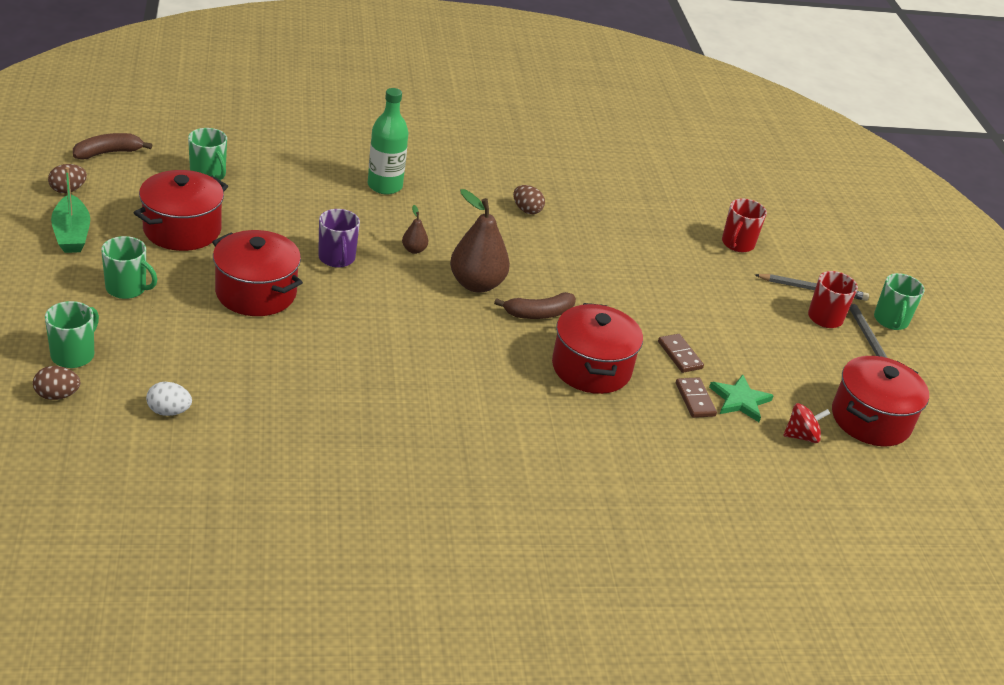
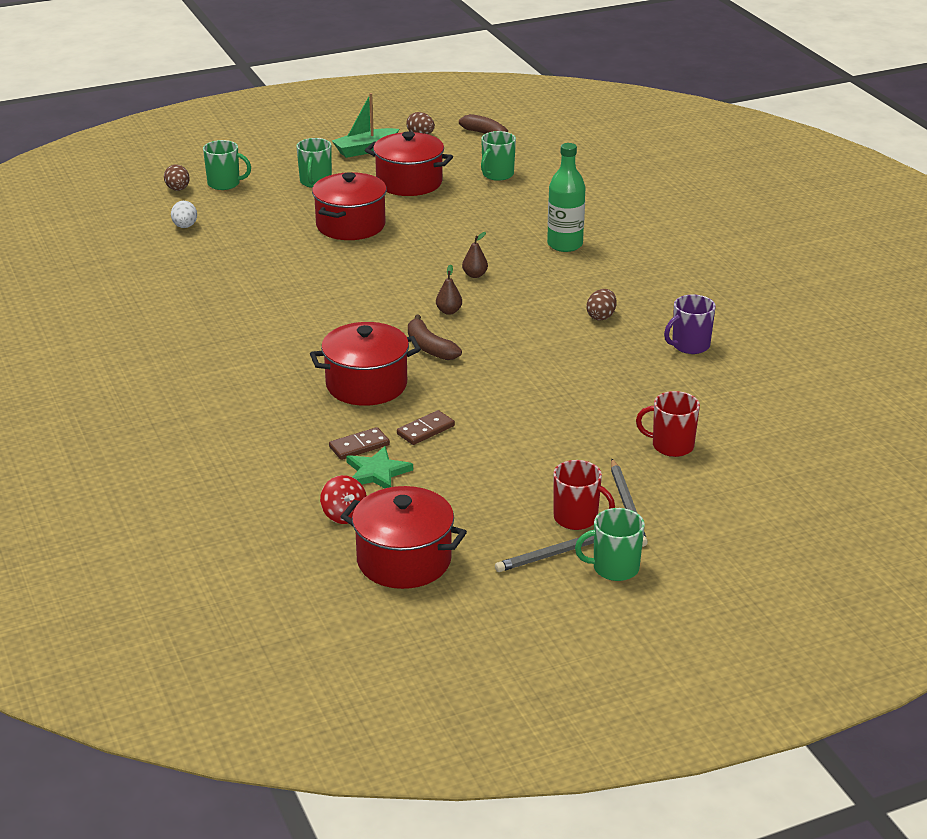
camera: 80 degrees right, 5 degrees down
purple mug [318,209,360,268] -> purple mug moved to [664,295,716,354]
brown pear [450,189,510,293] -> brown pear [436,264,462,315], size x0.46

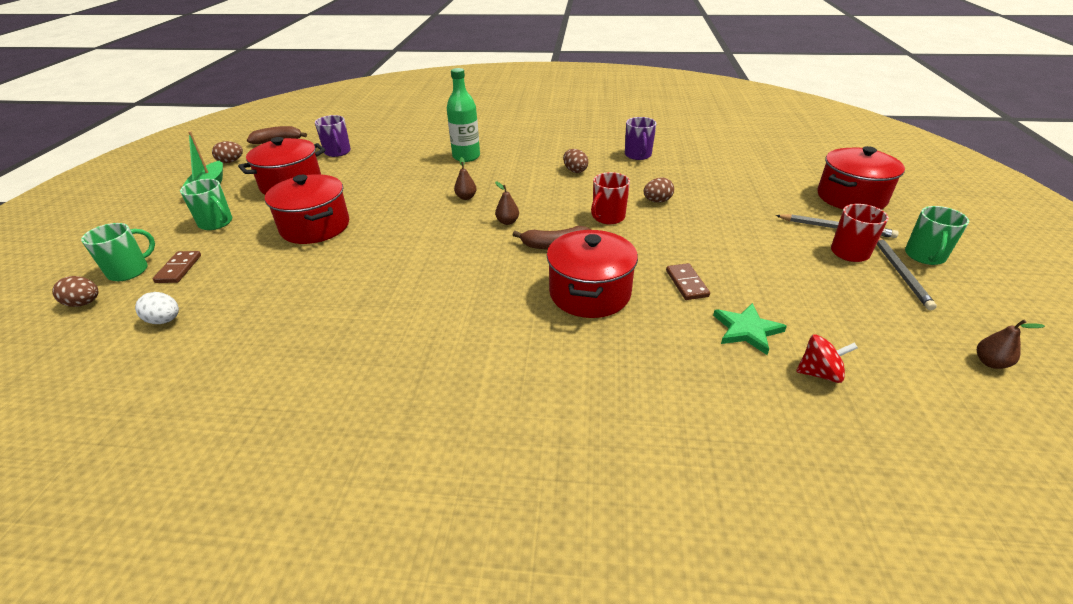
camera: 60 degrees left, 5 degrees up
brown domino [329,427,390,460] -> brown domino moved to [153,251,201,283]
red pot [341,486,467,589] -> red pot moved to [817,146,905,210]
green mug [481,131,516,181] -> purple mug [315,115,351,157]
red mug [636,391,700,457] -> red mug moved to [591,172,630,224]
none -> brown egg [644,178,674,202]
none -> brown pear [977,320,1045,369]

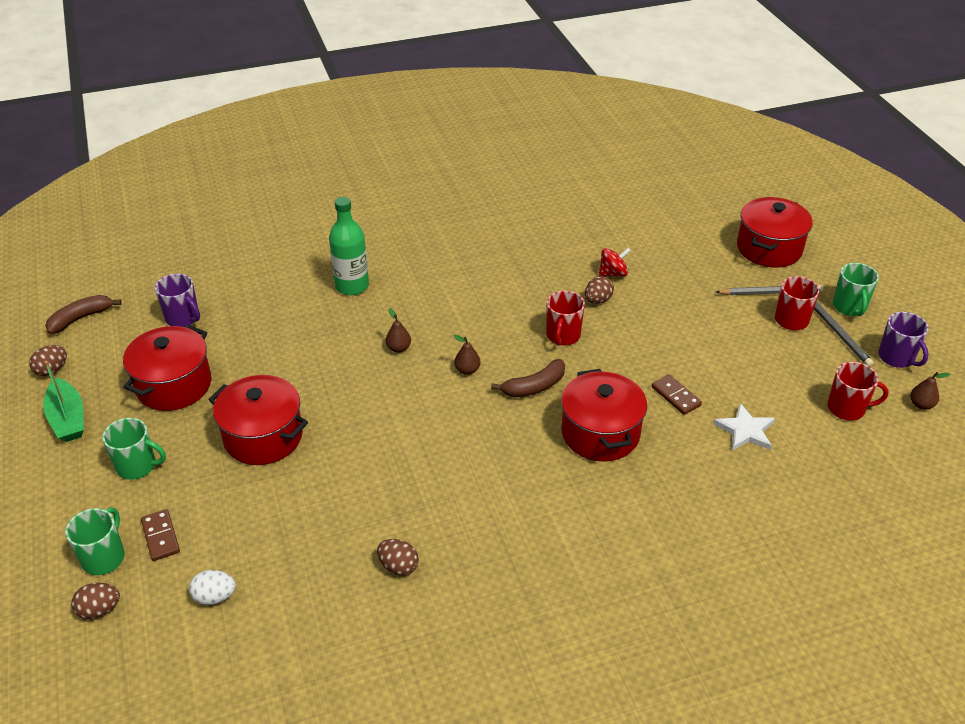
camera: 25 degrees left, 5 degrees up
brown egg [563,149,589,173] -> brown egg moved to [377,539,419,576]
purple mug [625,117,657,160] -> purple mug moved to [878,312,929,368]
green star [713,303,787,355] -> white star [713,403,775,451]
red spinning top [796,335,858,383] -> red spinning top moved to [599,248,631,277]
none -> red mug [827,362,889,421]

